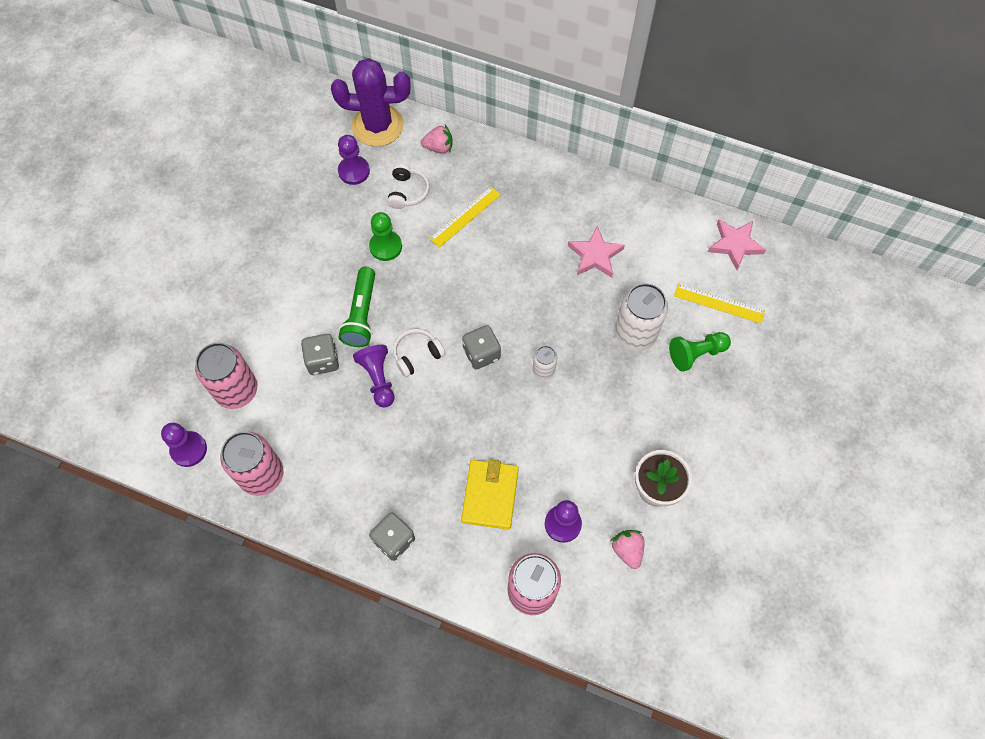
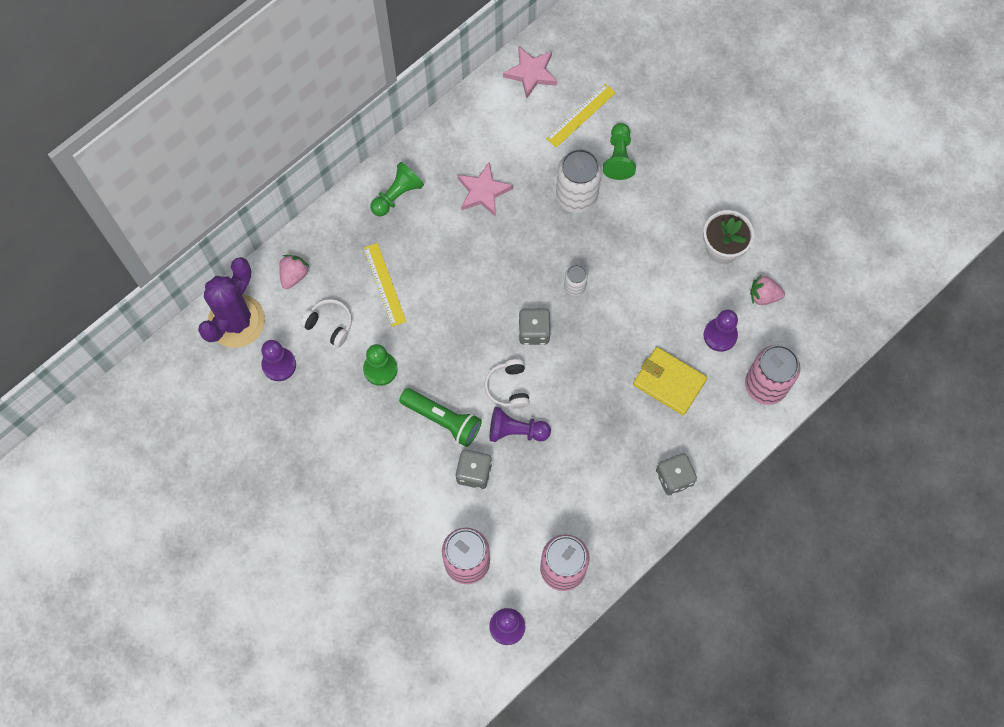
camera: 65 degrees left, 5 degrees up
none -> green pawn [370,162,424,216]

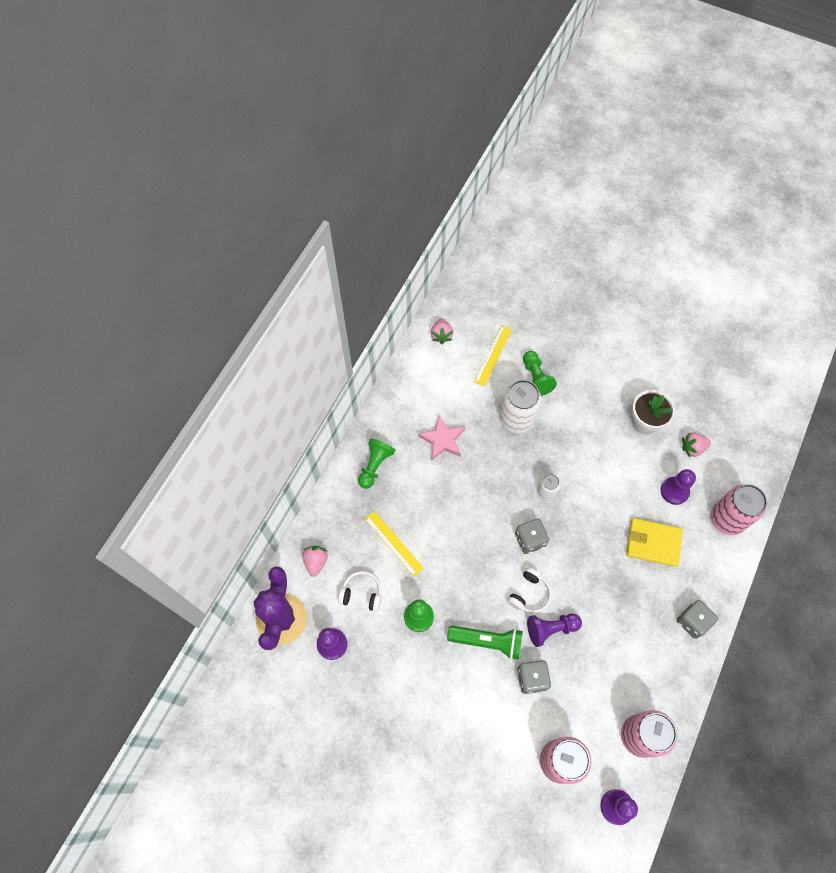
camera: 20 degrees left, 5 degrees down
white headphones [485,359,530,409] -> white headphones turned 120 degrees counterclockwise [507,567,552,613]
pink star [503,47,557,98] -> pink strawberry [431,318,453,344]

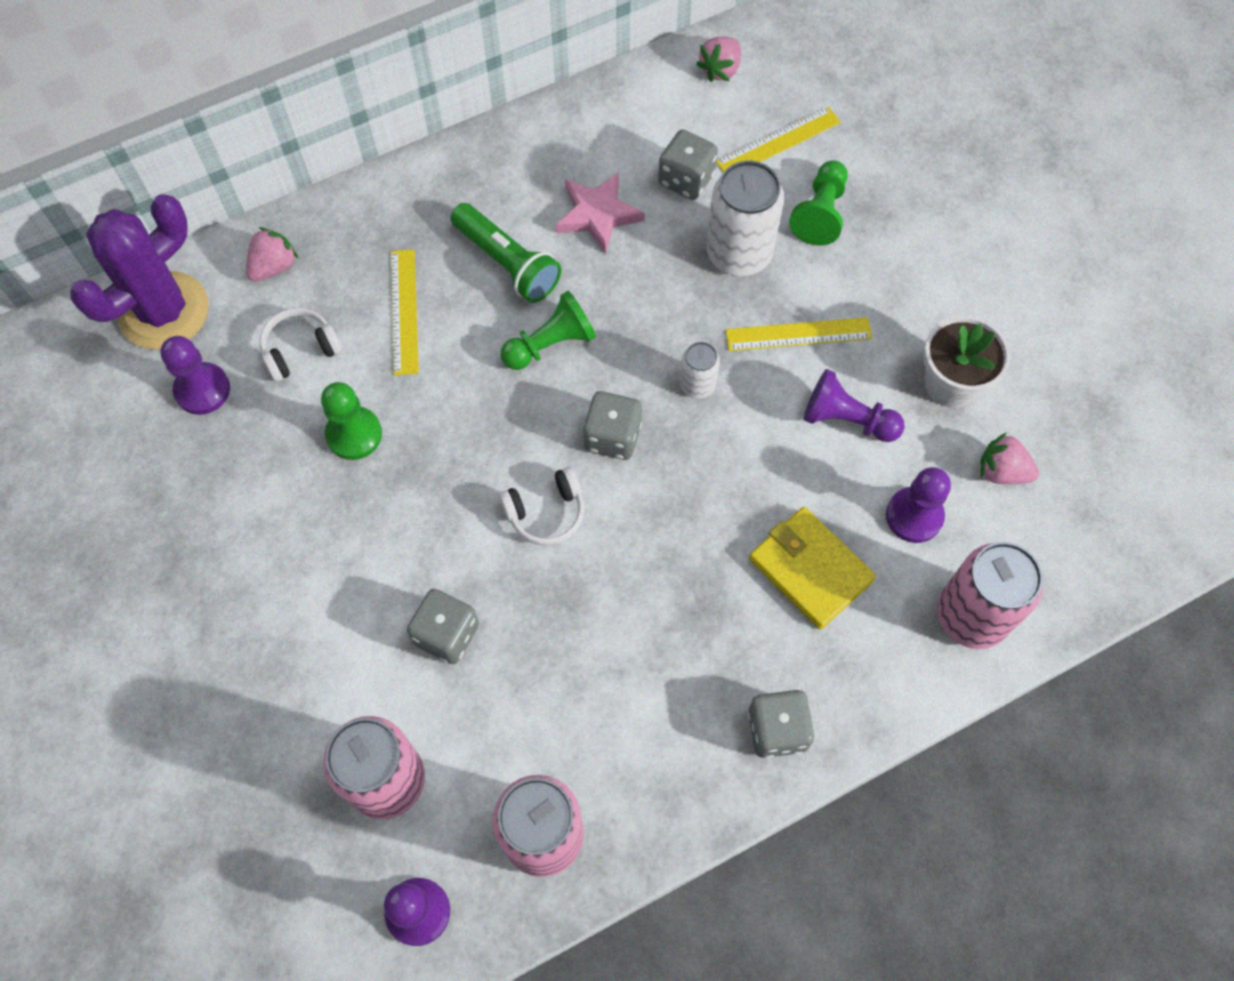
camera: 35 degrees right, 0 degrees up
white headphones [338,571,381,612] -> white headphones turned 75 degrees counterclockwise [260,308,342,382]
green pawn [358,438,396,489] -> green pawn moved to [501,291,596,370]
green flashlight [447,625,523,660] -> green flashlight moved to [451,203,561,303]
purple pawn [527,613,582,647] -> purple pawn moved to [804,369,905,442]
none -> grey dice [658,129,718,200]
none -> yellow ruler [726,317,872,351]

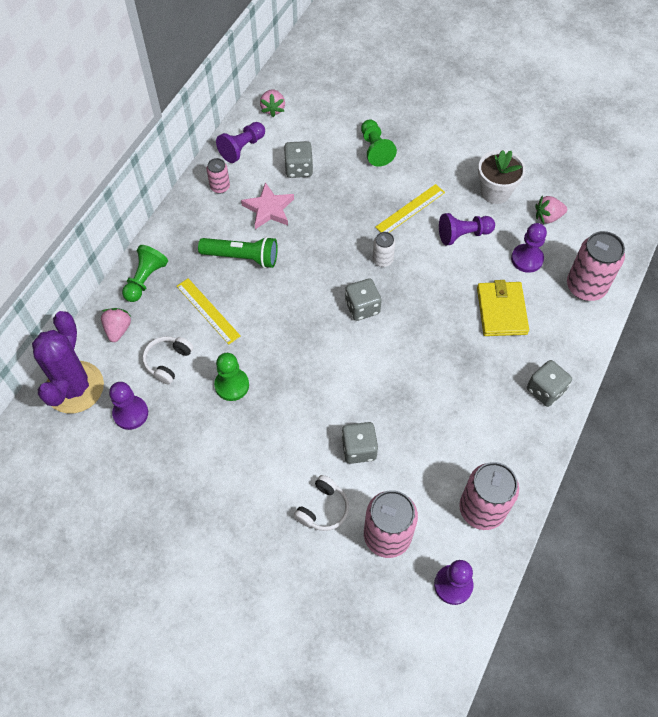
camera: 35 degrees left, 5 degrees down
white headphones [499,467,584,545] -> white headphones moved to [294,475,349,531]
green pawn [501,291,596,370] -> green pawn moved to [122,245,168,302]
white can [706,161,784,276] -> none
yellow ruler [716,106,841,172] -> none
yellow wallet [749,507,876,629] -> yellow wallet turned 75 degrees clockwise [477,280,529,336]
none -> pink can [207,158,230,194]
none -> purple pawn [216,122,265,163]

